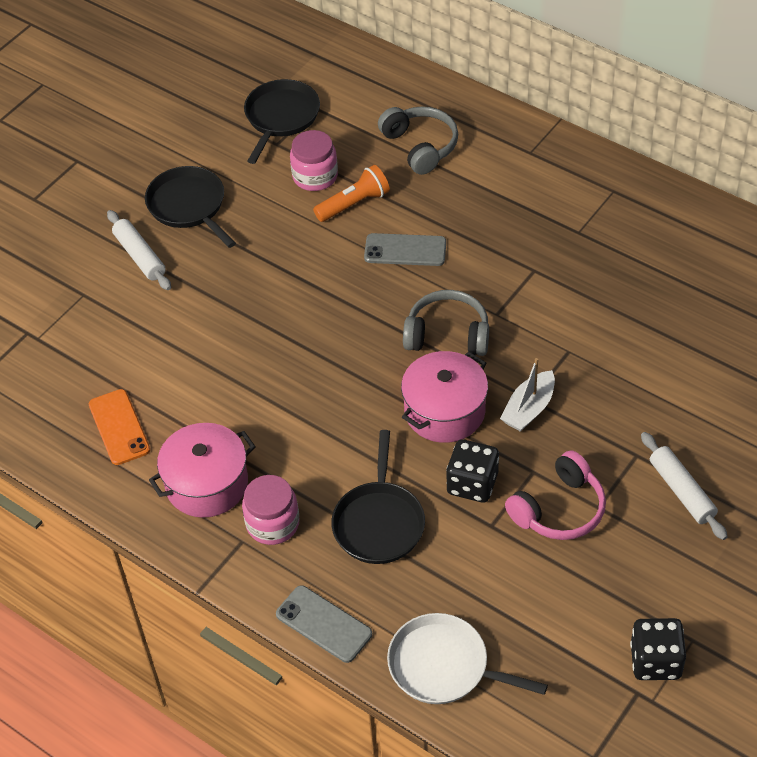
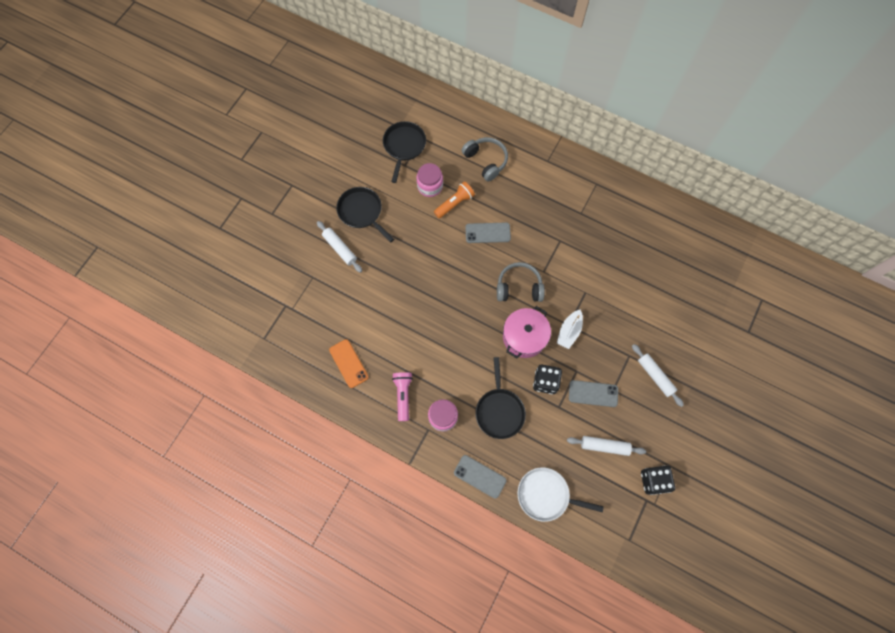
camera: 10 degrees left, 20 degrees up
pink pot [149,423,256,518] -> pink flashlight [392,372,413,421]
pink headphones [505,450,606,540] -> grey phone [569,380,618,407]
none -> white rolling pin [567,436,646,456]

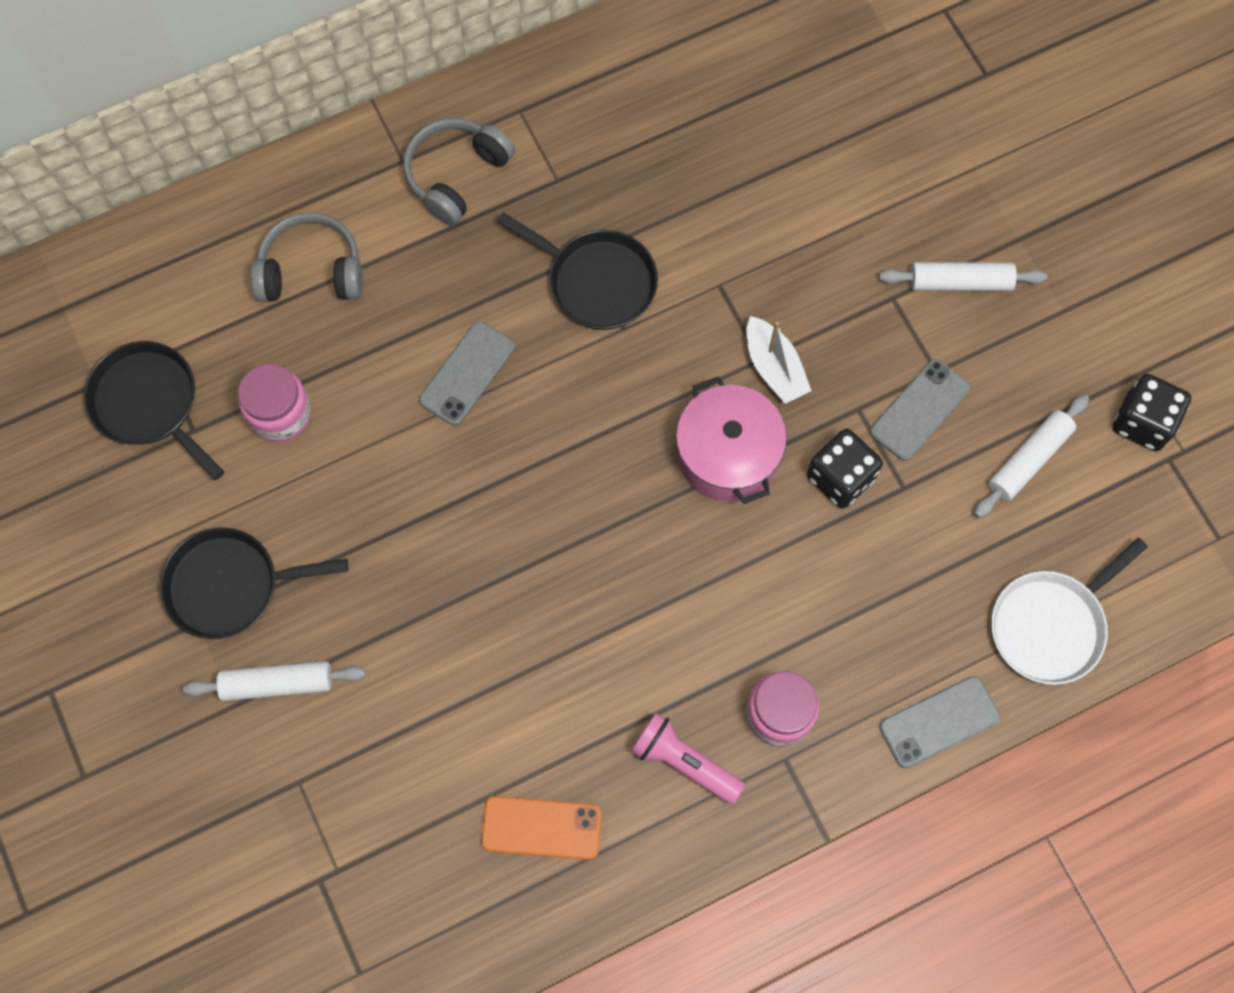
camera: 55 degrees left, 0 degrees up
orange flashlight [434,181,475,218] -> none
black pan [475,357,526,439] -> black pan moved to [497,212,658,330]
grey headphones [497,262,545,302] -> grey headphones moved to [403,118,515,225]

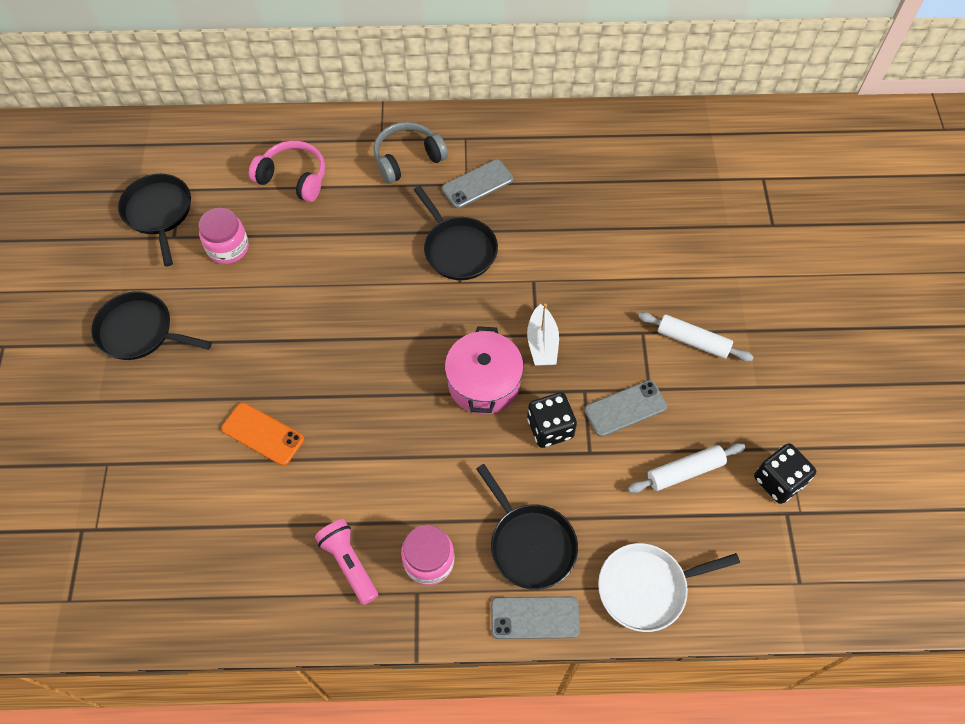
camera: 25 degrees right, 10 degrees down
white rolling pin [183,661,366,701] -> none
grey headphones [251,212,363,302] -> pink headphones [249,141,325,202]
grey phone [419,321,515,426] -> grey phone moved to [442,159,513,208]
orange phone [481,796,602,860] -> orange phone moved to [222,403,304,466]
none -> black pan [477,464,578,590]

